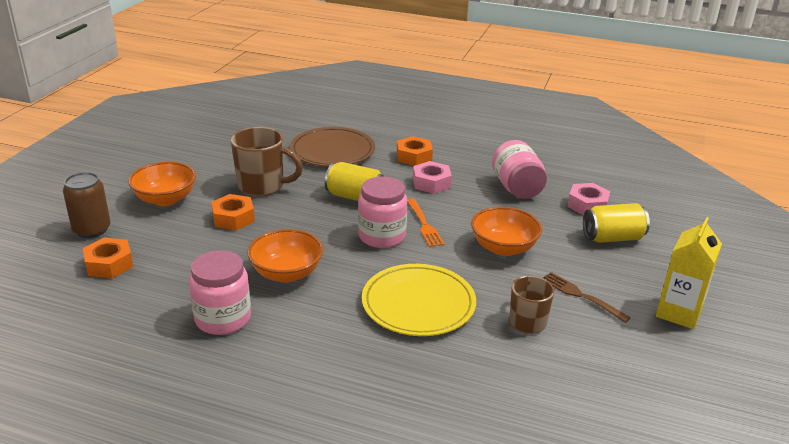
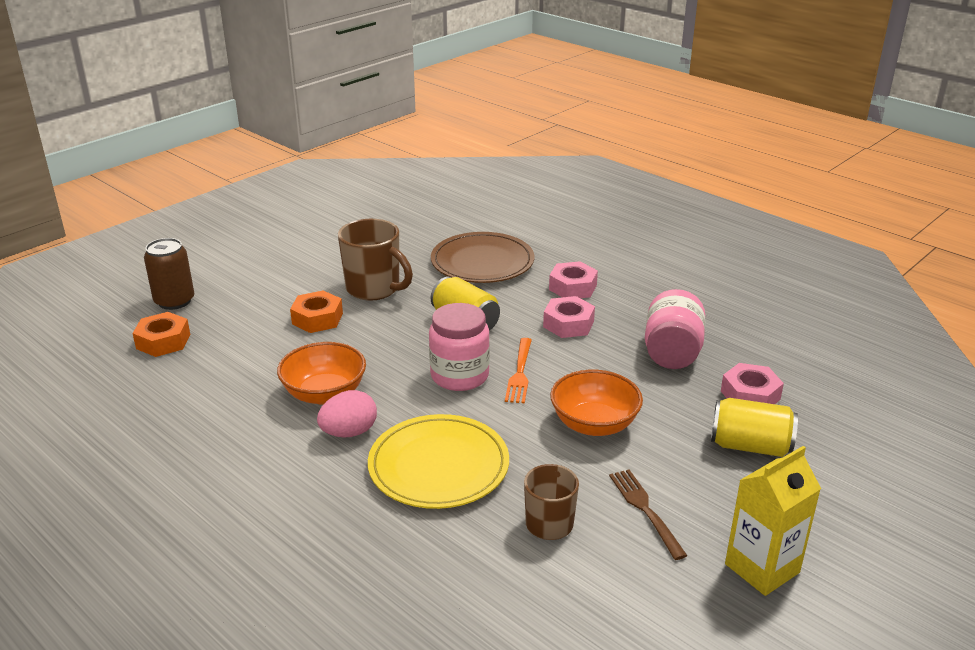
camera: 25 degrees right, 0 degrees up
orange bowl [128,162,196,206] -> none
pink jar [189,250,251,335] -> none
orange nut [397,136,433,166] -> pink nut [549,261,598,298]
none -> pink egg [317,390,377,438]

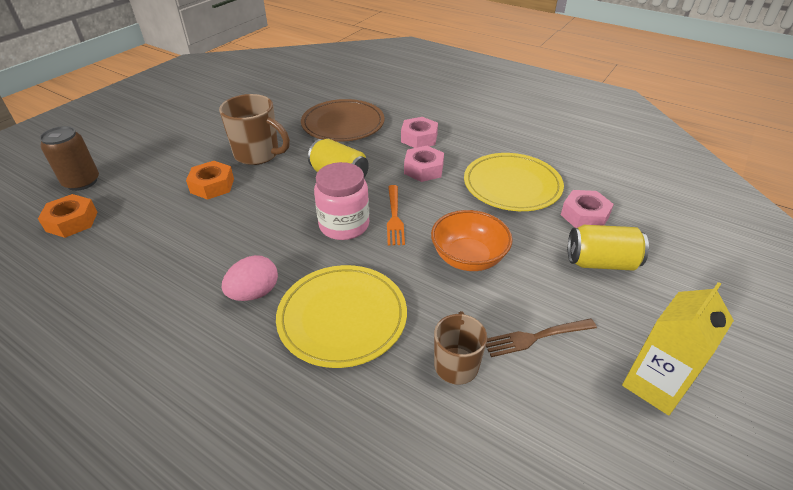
camera: 10 degrees left, 10 degrees up
orange bowl [277,342,366,404] -> none
brown fork [609,469,687,560] -> brown fork turned 75 degrees counterclockwise [486,319,597,357]
pink jar [645,289,705,369] -> yellow plate [464,153,564,211]

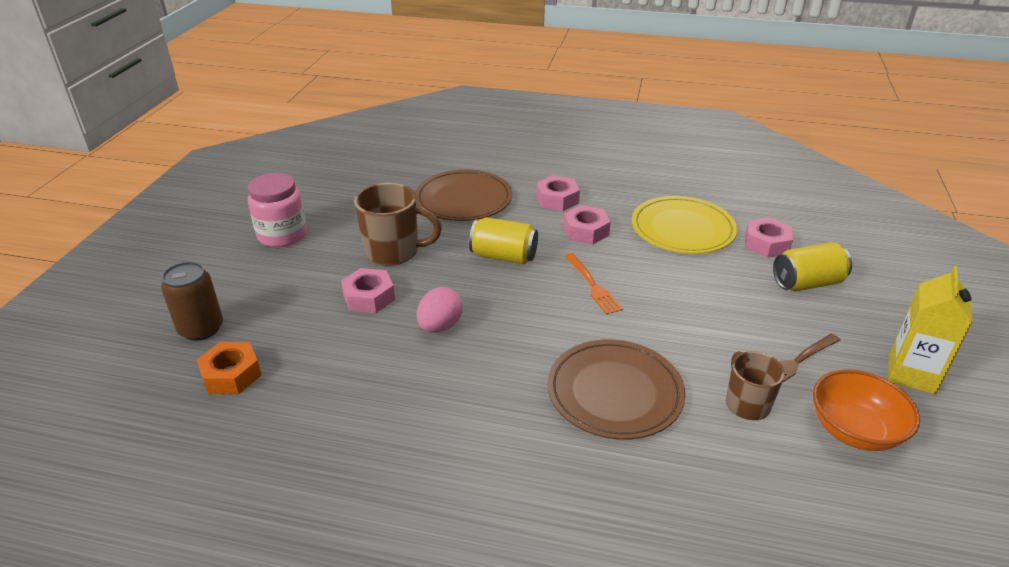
camera: 20 degrees left, 5 degrees down
orange nut [186,161,234,200] -> pink nut [341,268,395,313]
pink egg [222,255,278,301] -> pink egg moved to [417,287,463,333]
yellow plate [276,265,407,368] -> brown plate [547,339,685,440]
pink jar [314,162,369,240] -> pink jar moved to [248,173,307,247]
orange bowl [431,210,513,271] -> orange bowl moved to [813,369,920,451]

